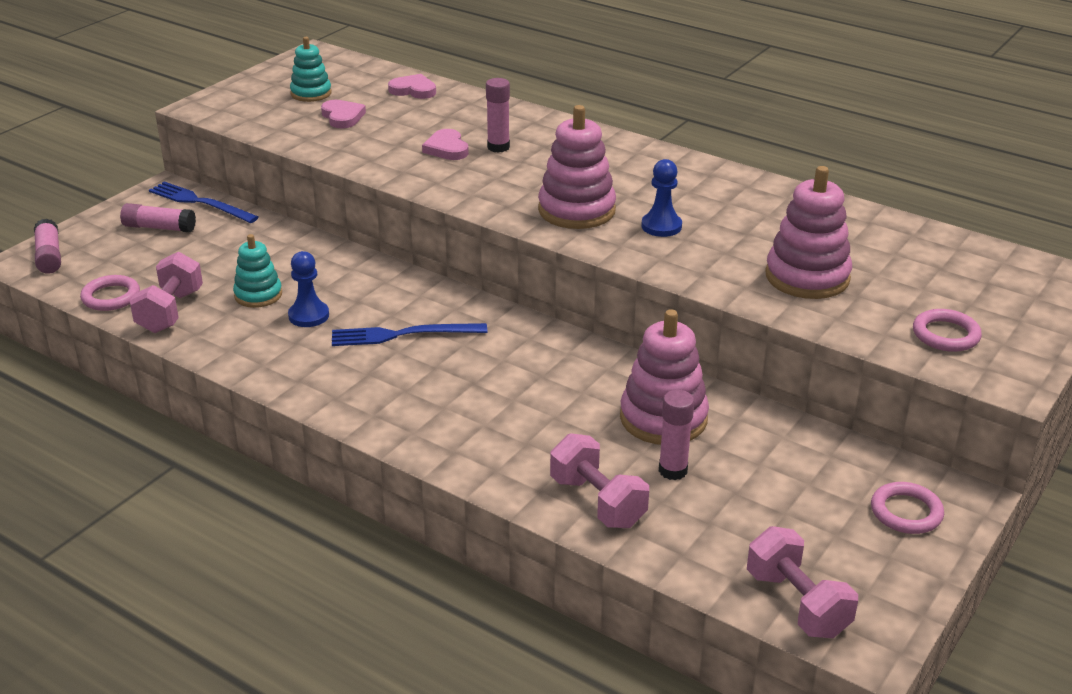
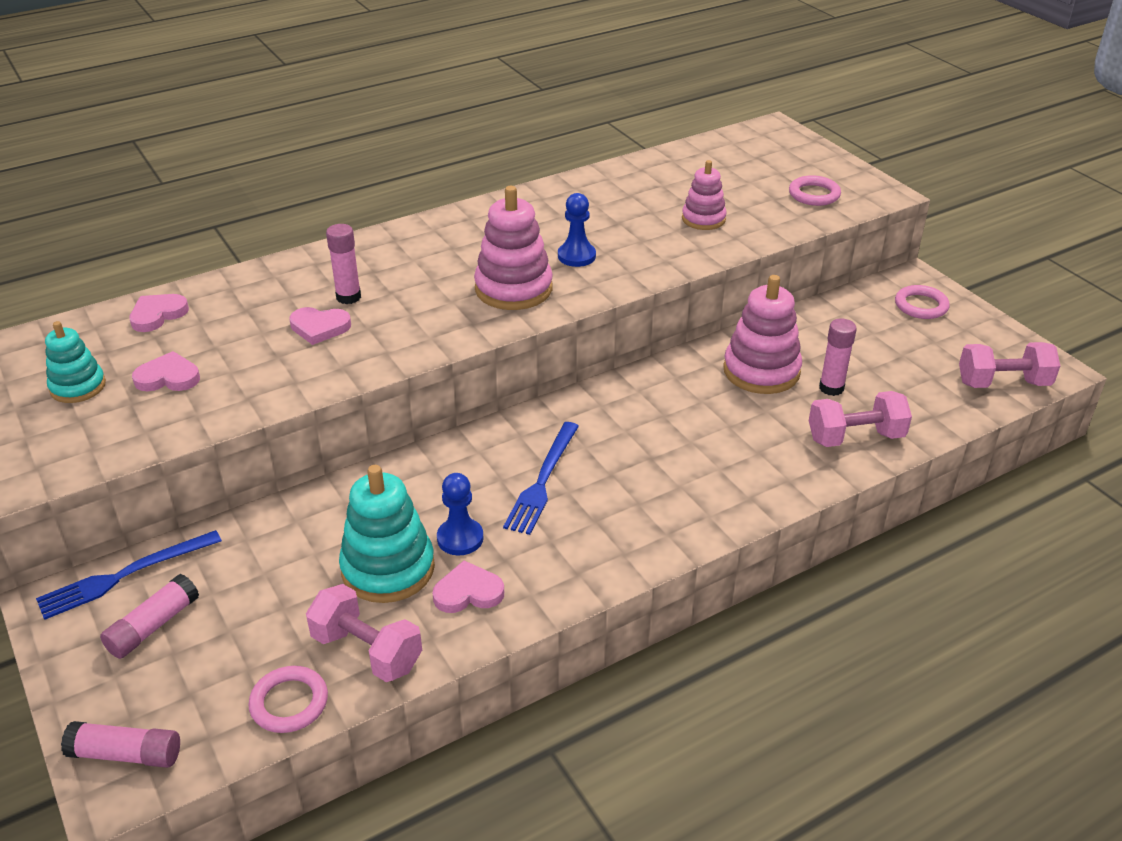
camera: 65 degrees left, 5 degrees up
turquoise stacking toy [233,234,282,308] -> turquoise stacking toy [339,465,435,603], size x1.62
pink stacking toy [765,166,852,299] -> pink stacking toy [682,160,727,230], size x0.62
none -> pink heart [433,560,504,613]

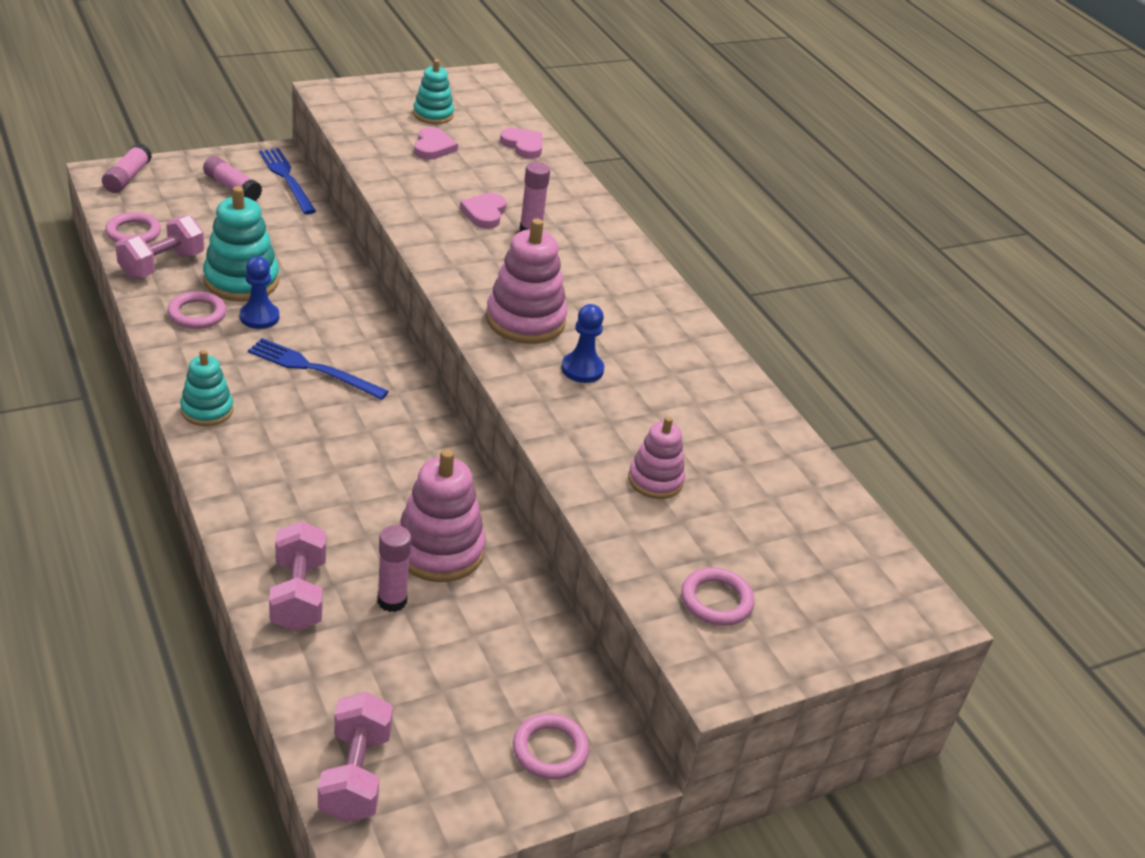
camera: 90 degrees right, 0 degrees up
pink heart [433,560,504,613] -> pink ring [167,291,226,329]
none -> turquoise stacking toy [180,350,233,426]

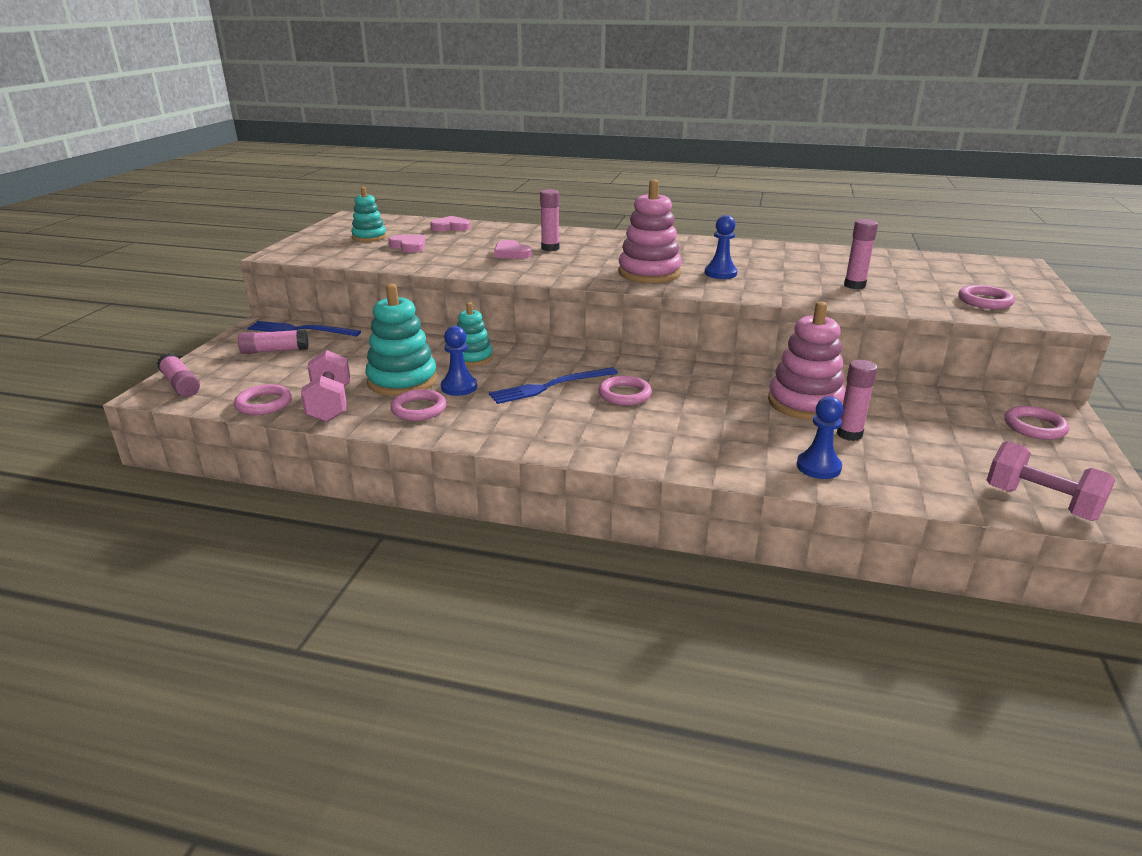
camera: 45 degrees left, 10 degrees down
turquoise stacking toy [180,350,233,426] -> turquoise stacking toy moved to [457,302,493,366]
pink dumbbell [269,521,326,631] -> blue pawn [797,396,843,479]
pink stacking toy [628,416,685,499] -> pink glue stick [844,219,878,289]
none -> pink ring [598,376,652,405]

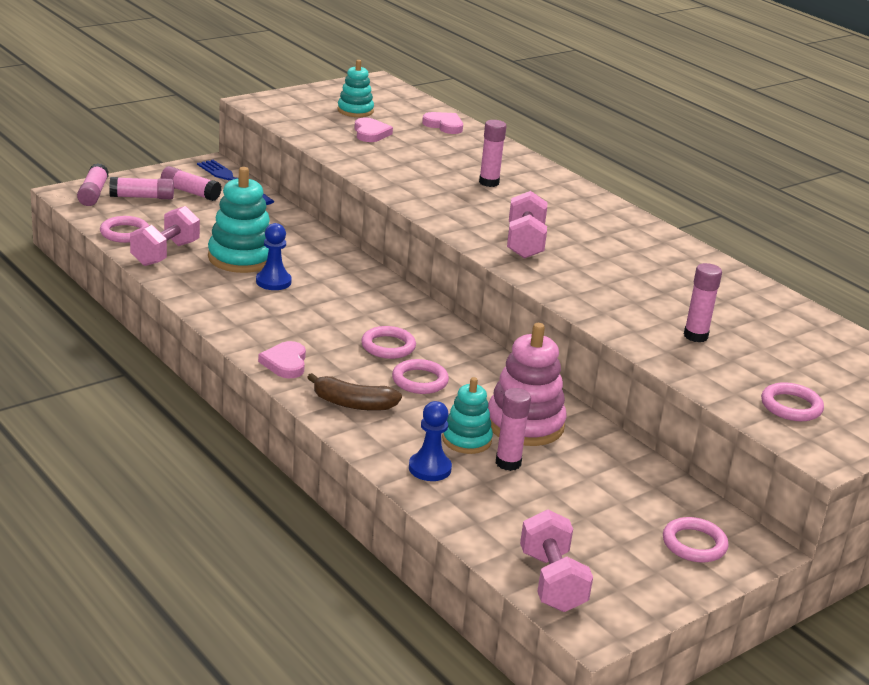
camera: 35 degrees right, 0 degrees up
pink ring [390,389,446,421] -> pink ring moved to [392,359,449,394]
turquoise stacking toy [457,302,493,366] -> turquoise stacking toy moved to [442,377,493,454]
blue fork [489,367,618,404] -> none
pink heart [494,240,532,259] -> pink heart moved to [258,341,306,378]
pink stacking toy [618,179,682,283] -> pink dumbbell [507,191,547,259]
blue pawn [705,215,737,279] -> none
none -> pink glue stick [109,177,174,199]
none -> brown banana [307,373,402,411]

